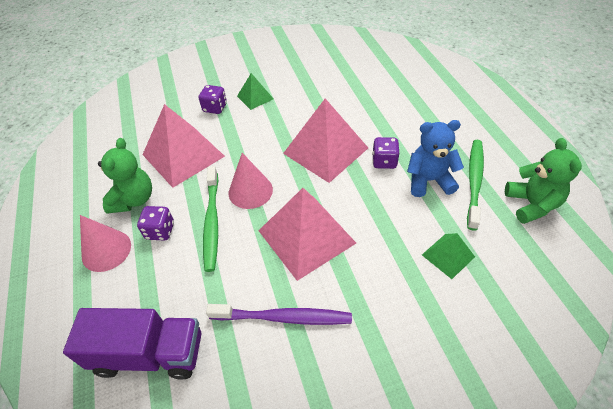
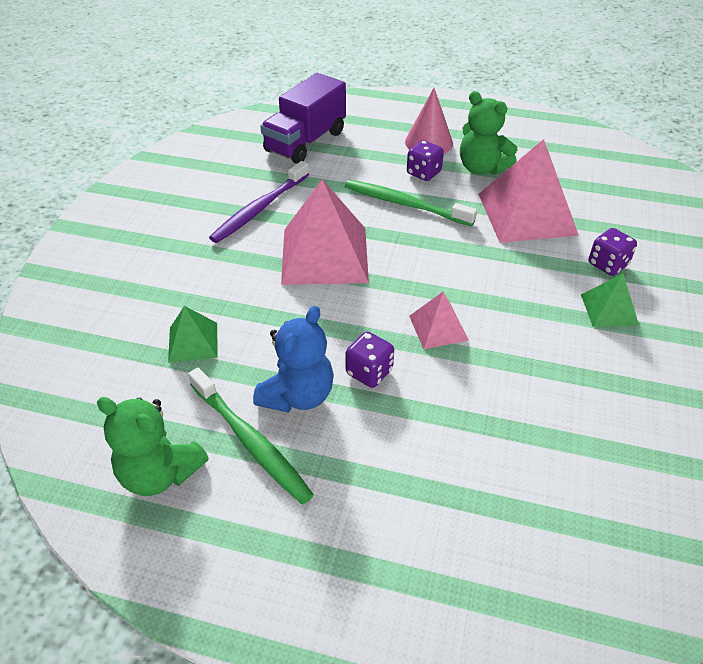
camera: 120 degrees right, 5 degrees down
pink cone [229,153,273,209] -> none
pink pyramid [283,98,368,183] -> pink pyramid [409,292,469,349], size x0.50

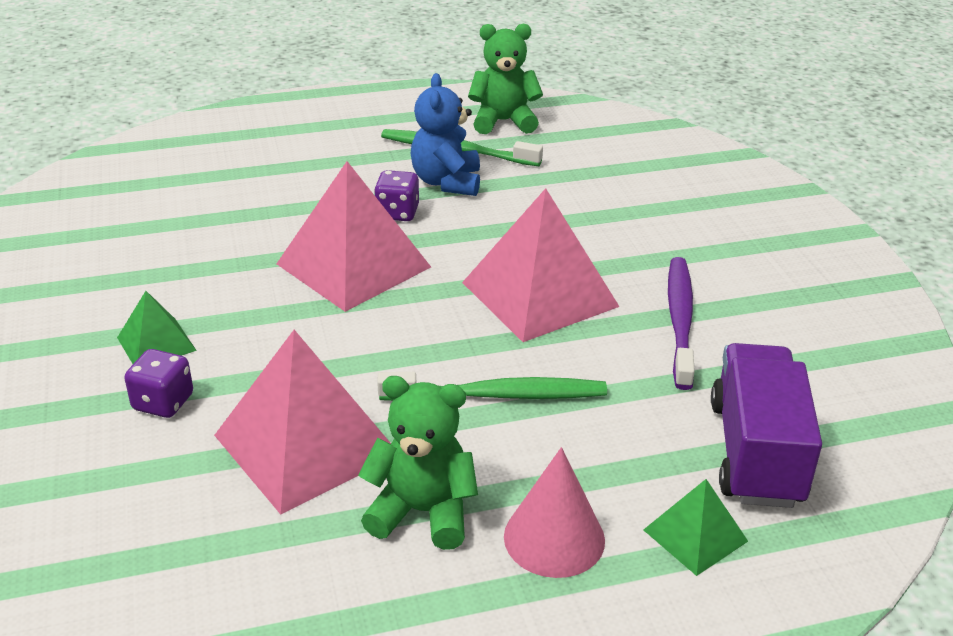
camera: 150 degrees right, 10 degrees down
green pyramid [168,306,218,363] -> green pyramid moved to [643,479,748,576]
purple dice [407,140,444,181] -> none
pink pyramid [409,292,469,349] -> pink pyramid [276,161,431,312], size x1.99

